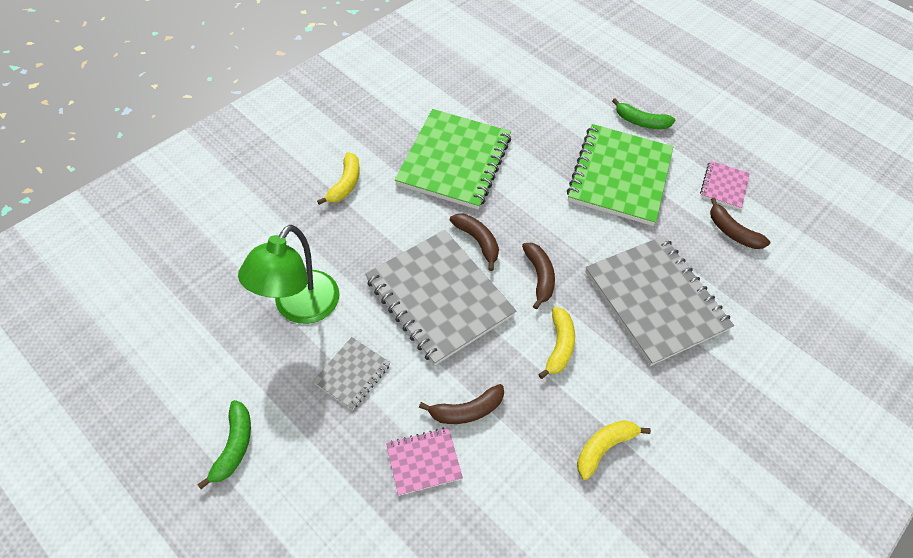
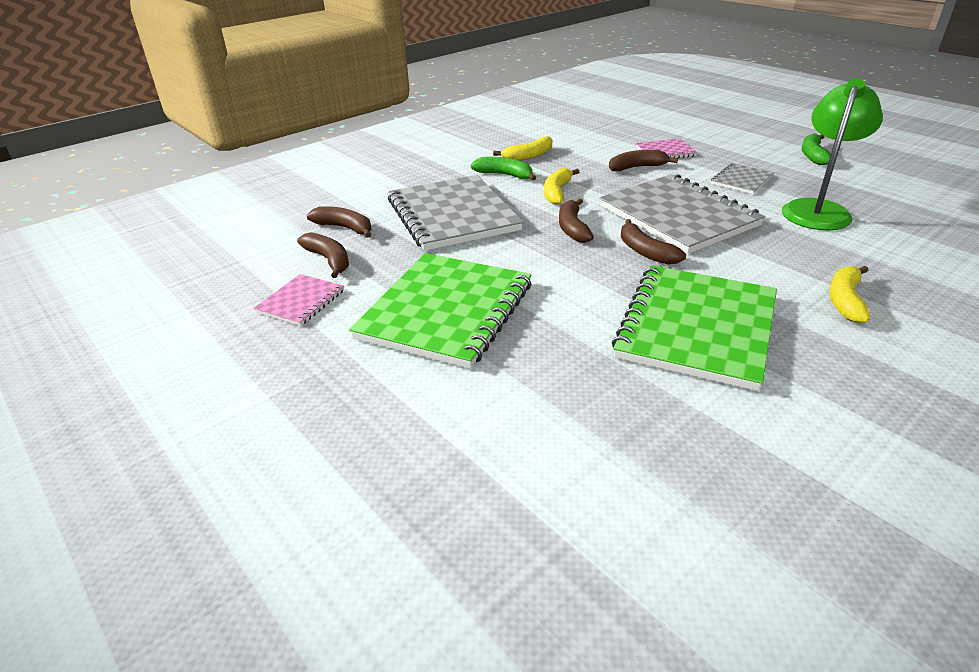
camera: 170 degrees left, 20 degrees down
green banana [612,98,675,129] -> green banana moved to [470,157,536,180]
none -> brown banana [307,206,372,238]

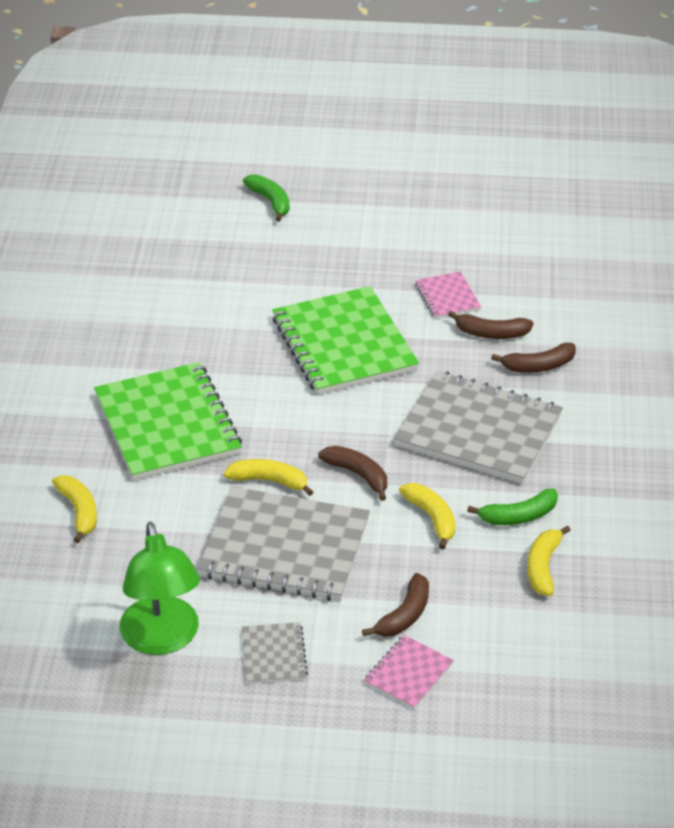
camera: 135 degrees right, 5 degrees up
brown banana [621,219,686,265] -> yellow banana [224,459,313,496]
green banana [802,133,831,165] -> green banana moved to [243,174,289,222]

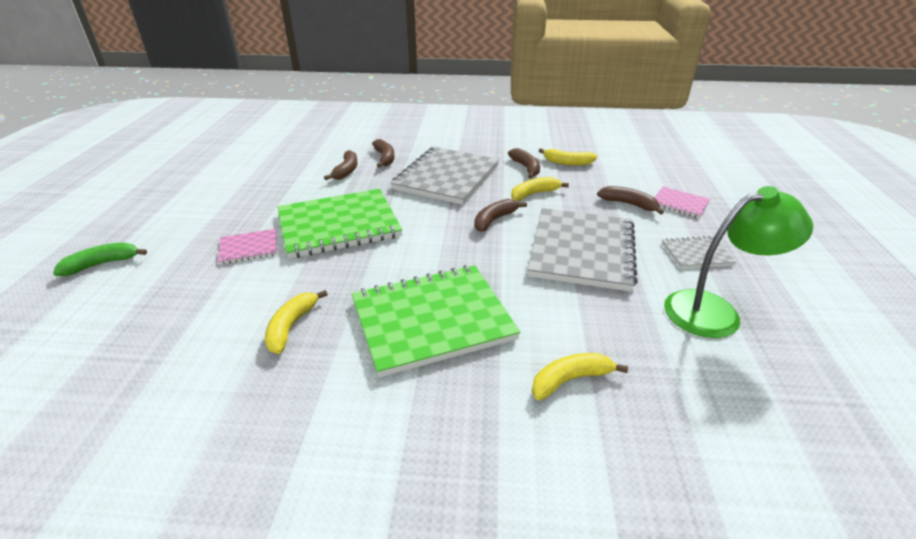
camera: 90 degrees left, 5 degrees down
yellow banana [224,459,313,496] -> yellow banana moved to [265,290,328,354]
pink notebook [415,271,481,319] -> pink notebook moved to [218,229,277,264]
green banana [467,489,558,525] -> brown banana [508,148,540,179]

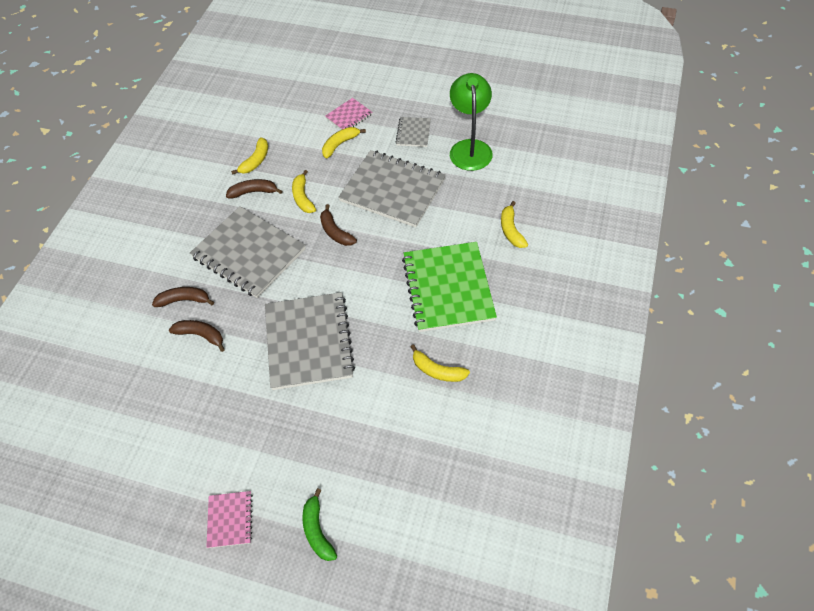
camera: 75 degrees left, 20 degrees up
pink notebook [218,229,277,264] -> pink notebook moved to [206,491,253,548]
green notebook [277,189,402,259] -> grey notebook [265,292,355,390]
brown banana [597,186,664,215] -> yellow banana [322,127,366,159]

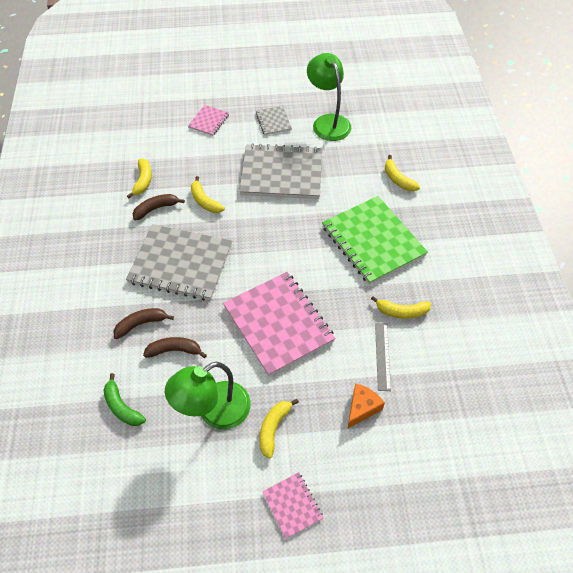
camera: 25 degrees left, 0 degrees up
grey notebook [265,292,355,390] -> pink notebook [223,272,335,376]
green banana [302,488,337,561] -> green banana moved to [103,373,146,426]
brown banana [320,204,357,246] -> none
yellow banana [322,127,366,159] -> yellow banana moved to [259,399,299,459]
none -> green lamp [165,362,251,430]
none -> orange cheese [347,383,385,429]
none -> grey ruler [375,323,391,391]

